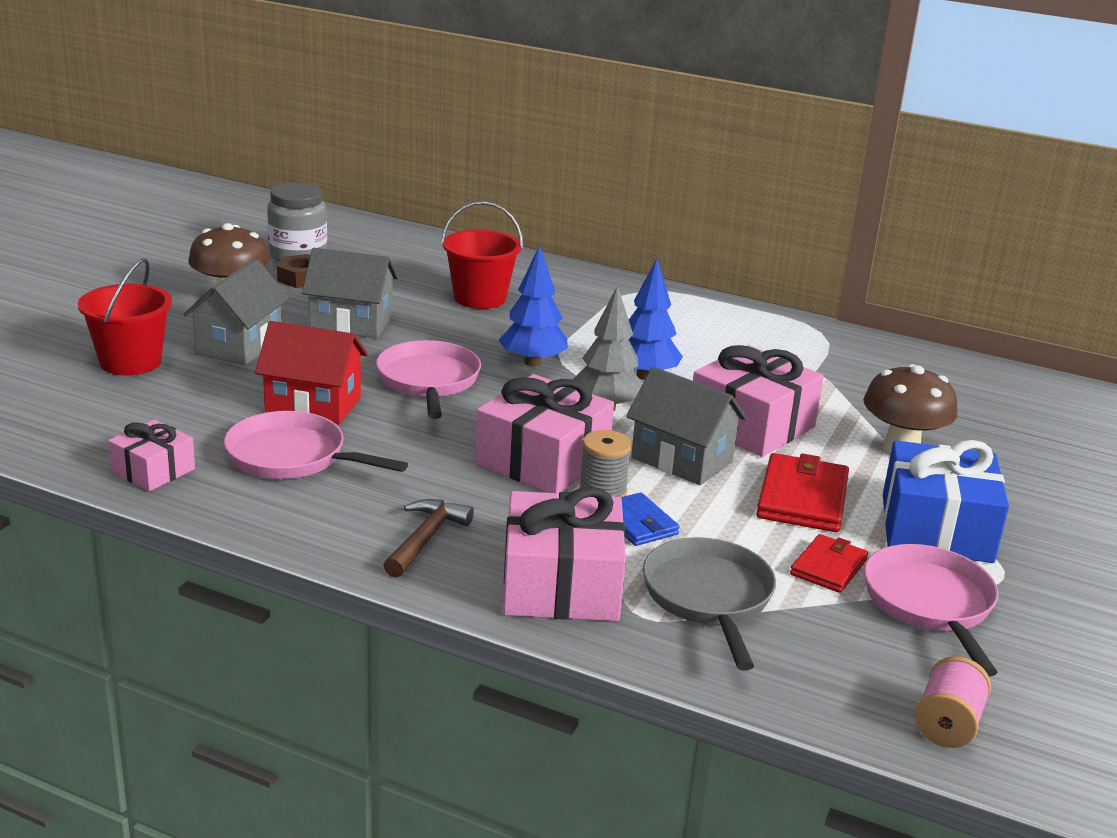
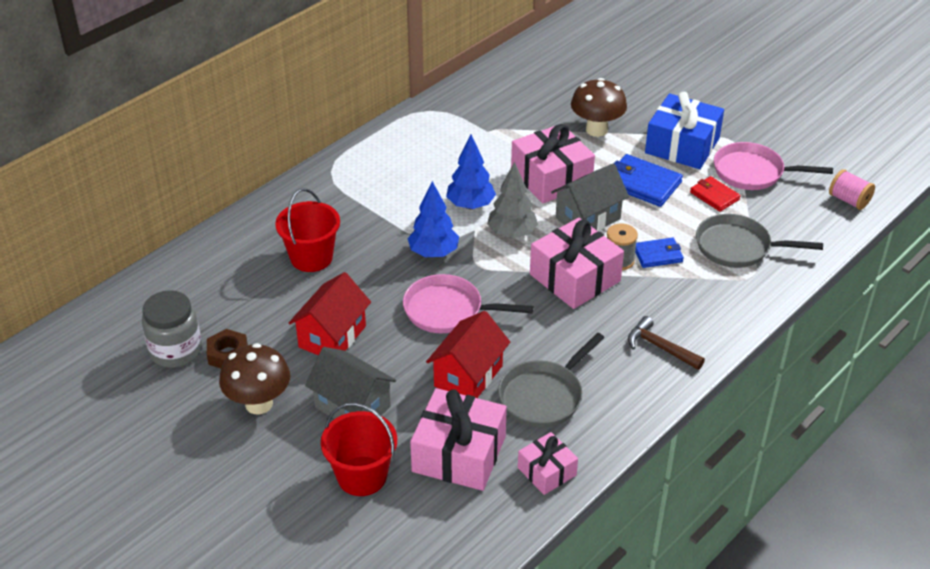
camera: 70 degrees left, 15 degrees up
pink pan [224,411,408,479] -> grey pan [498,333,604,428]
grey house [302,248,399,338] -> red house [289,272,371,355]
pink gift [503,487,626,621] -> pink gift moved to [410,388,507,491]
red wallet [756,453,849,532] -> blue wallet [614,154,683,207]

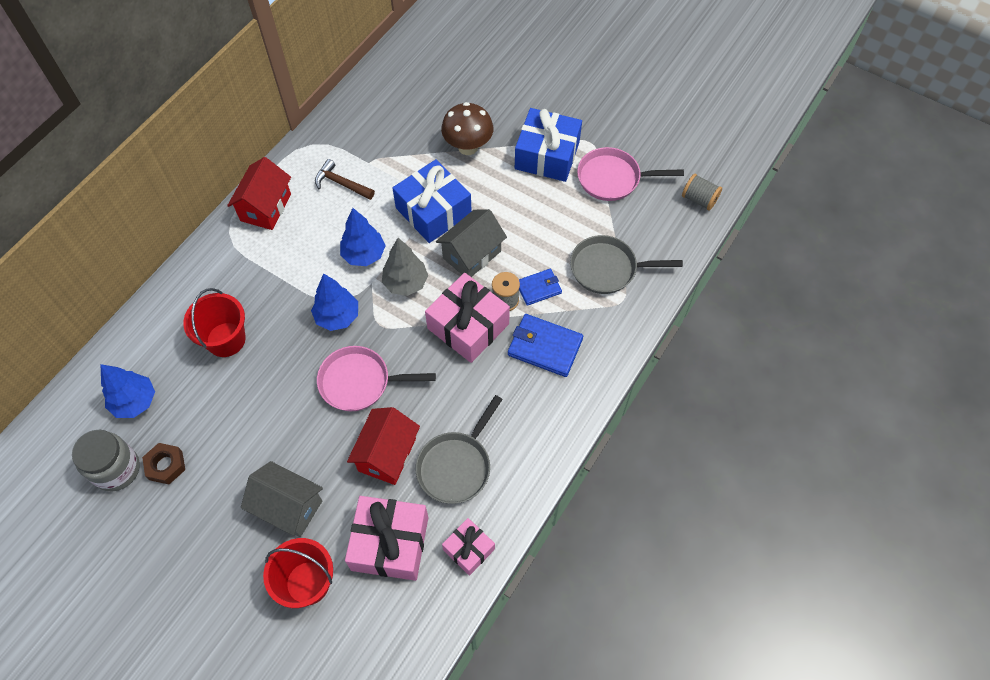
camera: 10 degrees left, 20 degrees up
brown mushroom [219,343,291,414] -> none
red house [289,272,371,355] -> red house moved to [227,157,291,230]
pink gift [511,124,595,203] -> blue gift [392,159,472,243]
blue wallet [614,154,683,207] -> blue wallet moved to [508,314,583,377]
brown hammer [628,316,705,370] -> brown hammer moved to [315,159,375,200]
red wallet [690,176,741,212] -> none
pink spool [829,169,875,210] -> grey spool [682,174,722,211]
none -> blue tree [101,364,155,418]

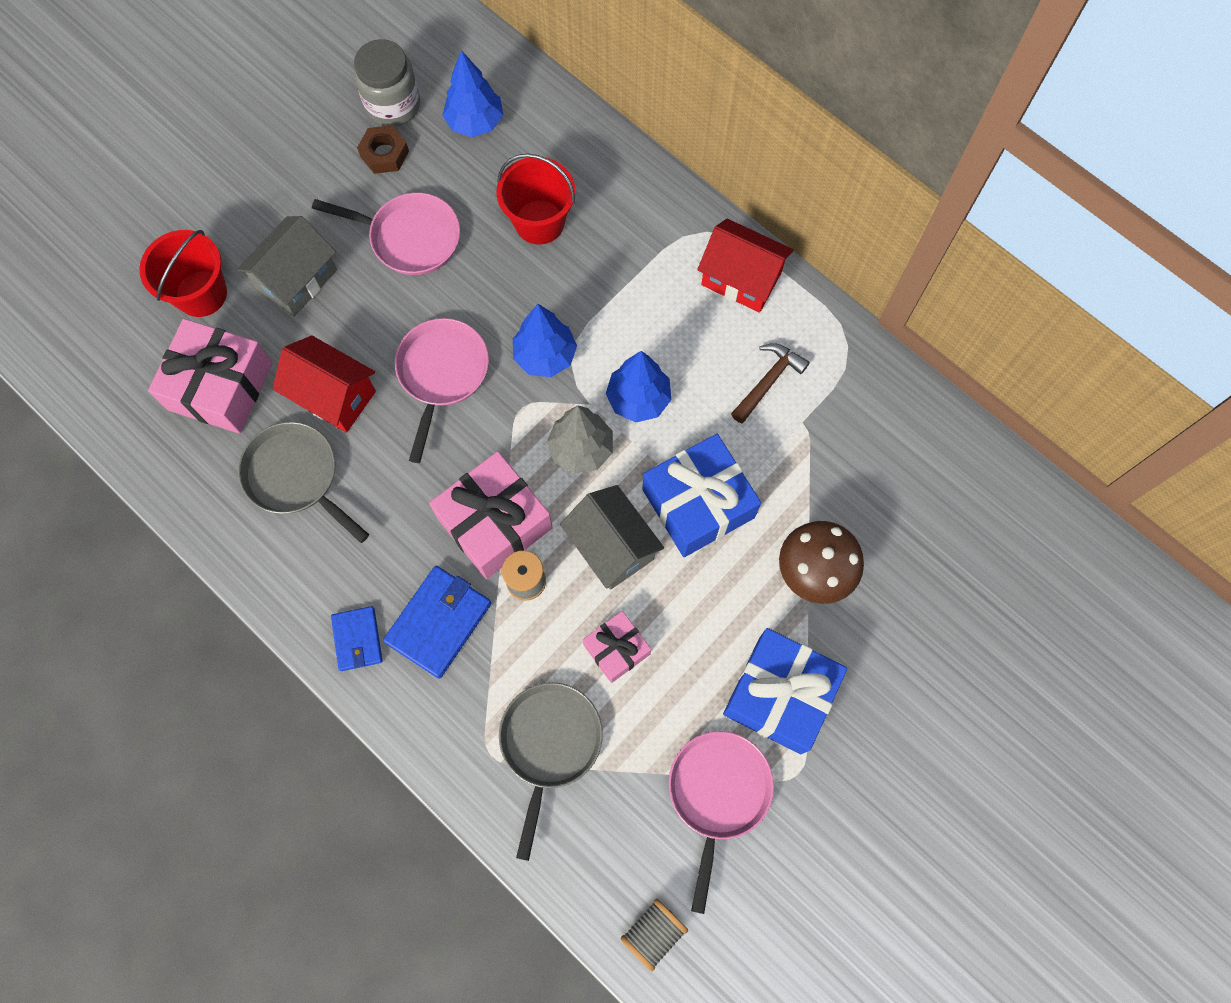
camera: 100 degrees right, 10 degrees up
pink gift [442,518,495,576] -> pink gift moved to [583,611,651,683]
blue wallet [519,269,562,306] -> blue wallet moved to [331,606,383,671]
none -> pink pan [312,192,460,275]

